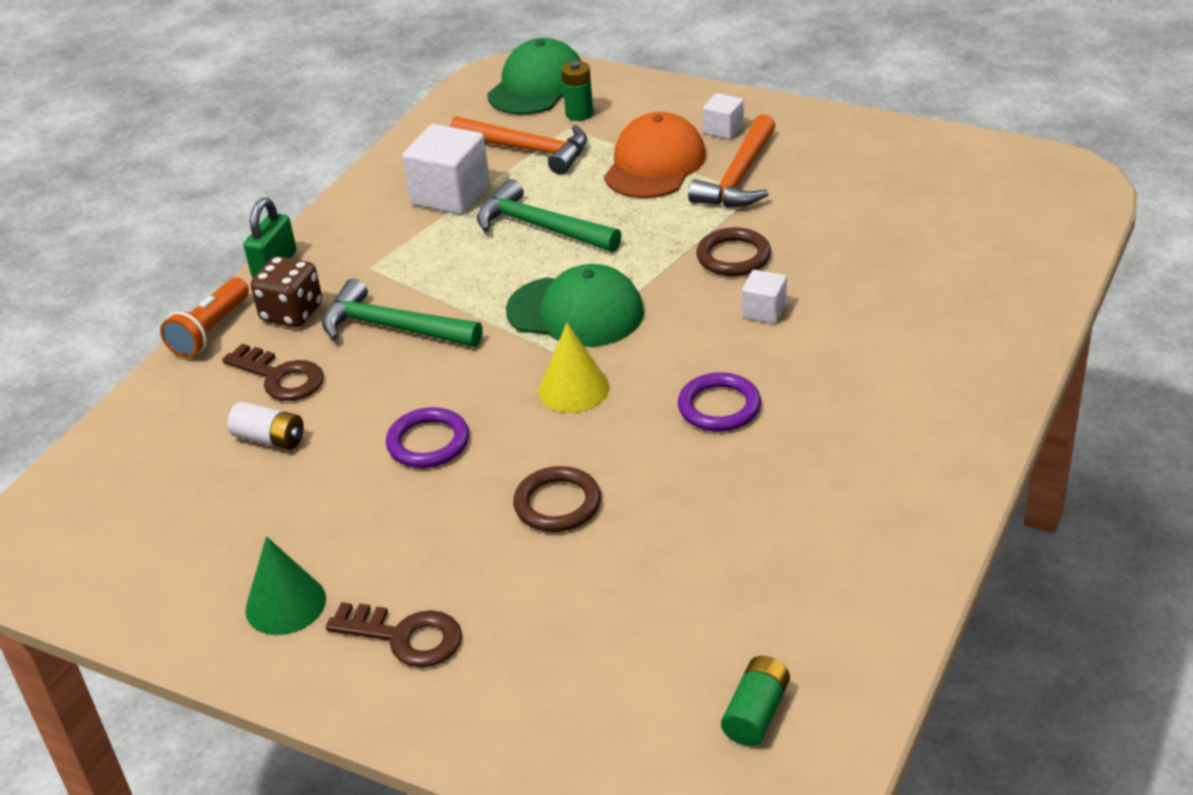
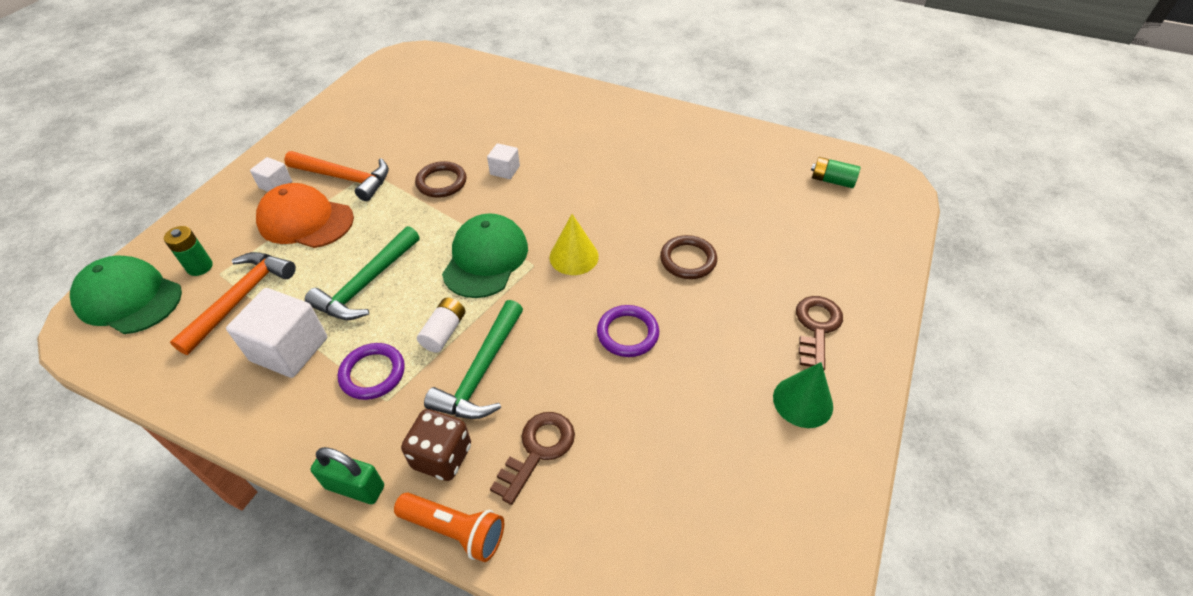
camera: 95 degrees left, 10 degrees up
white battery [227,402,304,450] -> white battery moved to [417,298,465,353]
purple ring [678,372,761,432] -> purple ring moved to [338,343,405,400]

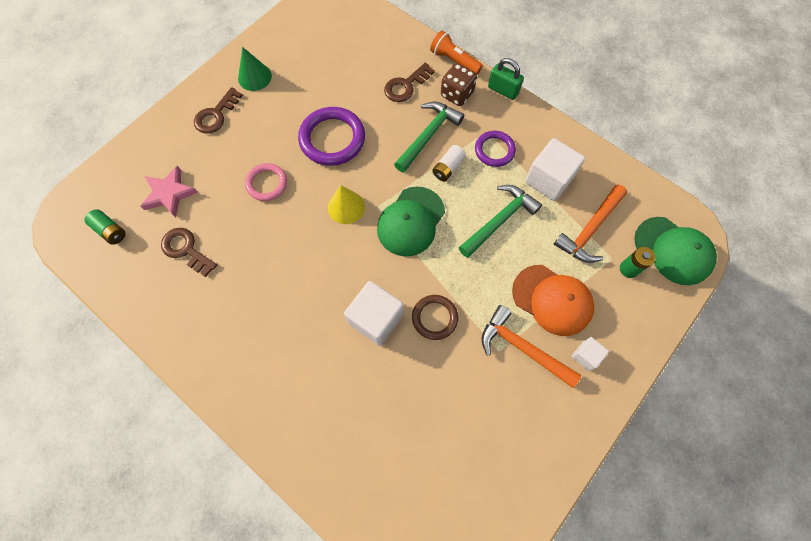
camera: 165 degrees left, 20 degrees up
white cube [487,143,520,179] -> white cube [344,281,403,346], size x1.89
purple ring [597,305,659,357] -> purple ring [298,107,365,166], size x1.64
brown ring [660,235,717,279] -> pink ring [245,163,287,201]
none -> pink star [140,166,198,217]
none -> brown key [161,228,217,277]

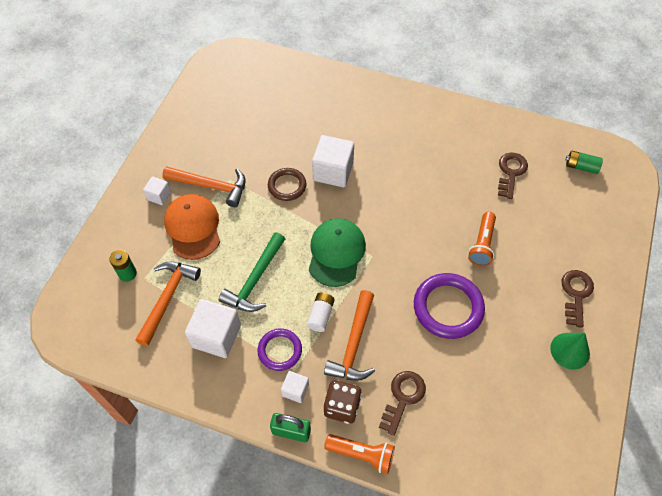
camera: 160 degrees right, 10 degrees down
pink star [140,166,198,217] -> none
brown key [161,228,217,277] -> brown key turned 90 degrees counterclockwise [498,153,528,199]
pink ring [245,163,287,201] -> orange flashlight [468,212,496,266]
yellow cone [328,185,365,224] -> none
green hammer [394,101,464,173] -> orange hammer [324,290,375,381]
orange cap [512,265,594,336] -> orange cap turned 60 degrees clockwise [164,194,220,260]
green cap [634,217,717,285] -> none
none -> white cube [281,371,309,403]

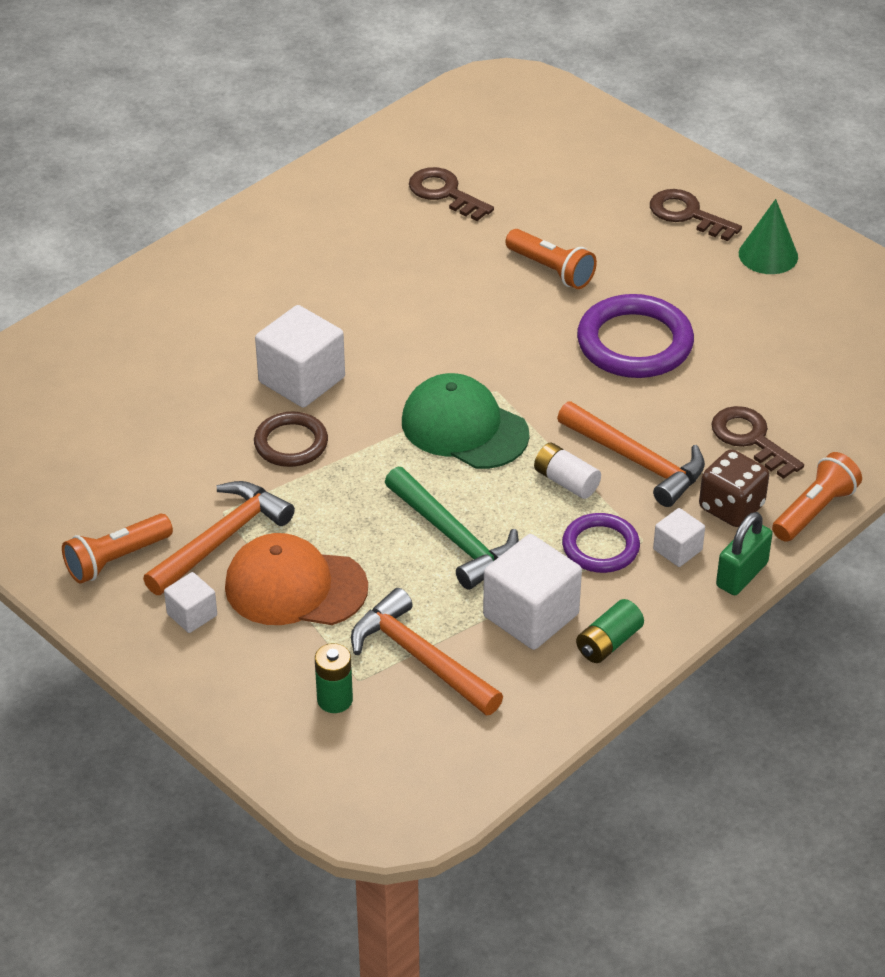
camera: 65 degrees left, 15 degrees down
green battery [566,151,603,174] -> green battery moved to [576,599,644,663]
none -> orange flashlight [62,514,173,584]

